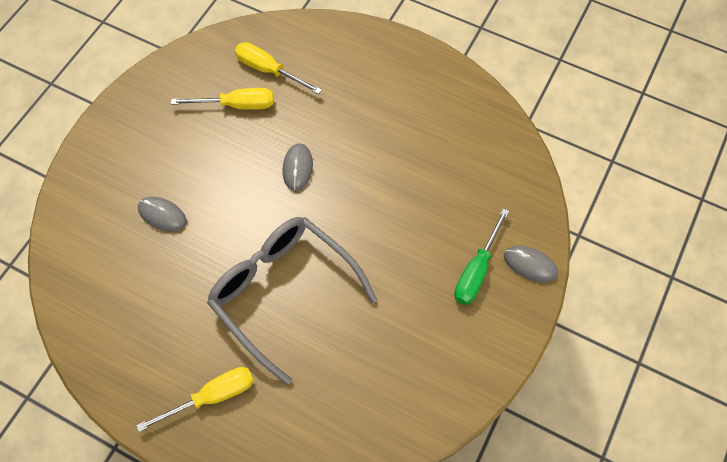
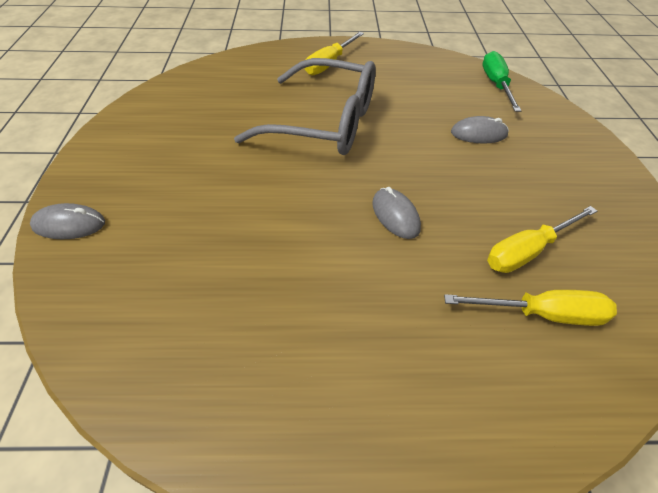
camera: 150 degrees right, 15 degrees down
green screwdriver [454,208,509,305] -> green screwdriver moved to [483,51,522,112]

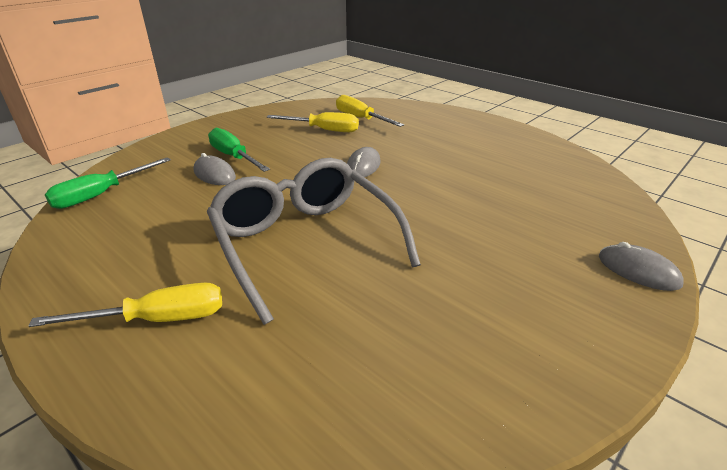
camera: 135 degrees left, 15 degrees down
none -> green screwdriver [208,128,270,172]

